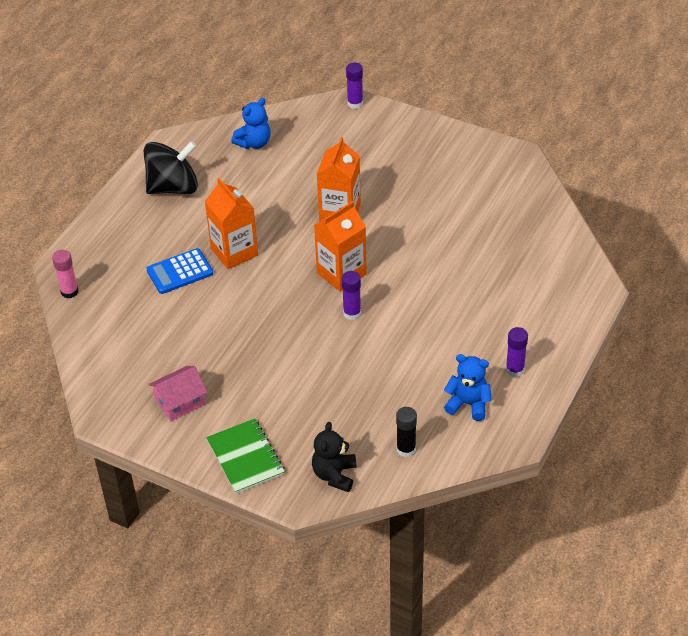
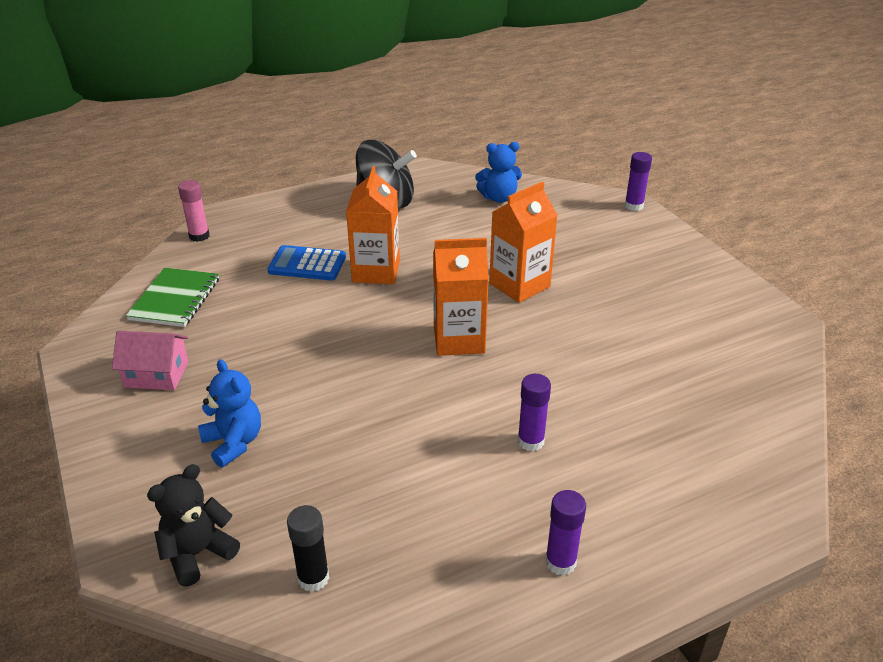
camera: 35 degrees right, 10 degrees down
green notebook [206,418,285,494] -> green notebook moved to [126,268,219,327]
purple glue stick [342,271,361,320] -> purple glue stick moved to [518,374,551,451]
blue teddy bear [444,354,492,421] -> blue teddy bear moved to [198,359,261,468]

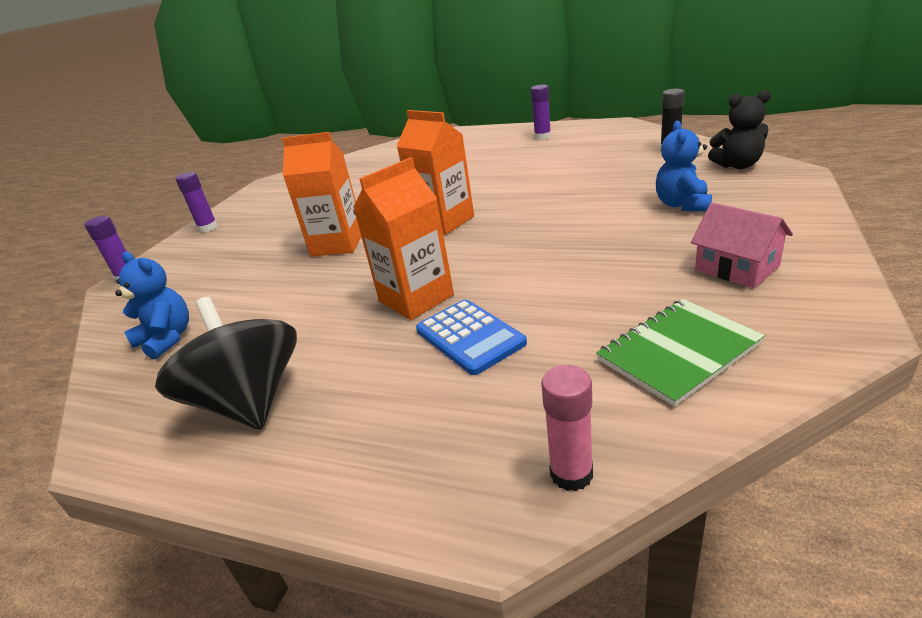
camera: 130 degrees left, 5 degrees down
purple glue stick [518,374,551,451] -> purple glue stick moved to [175,172,218,233]

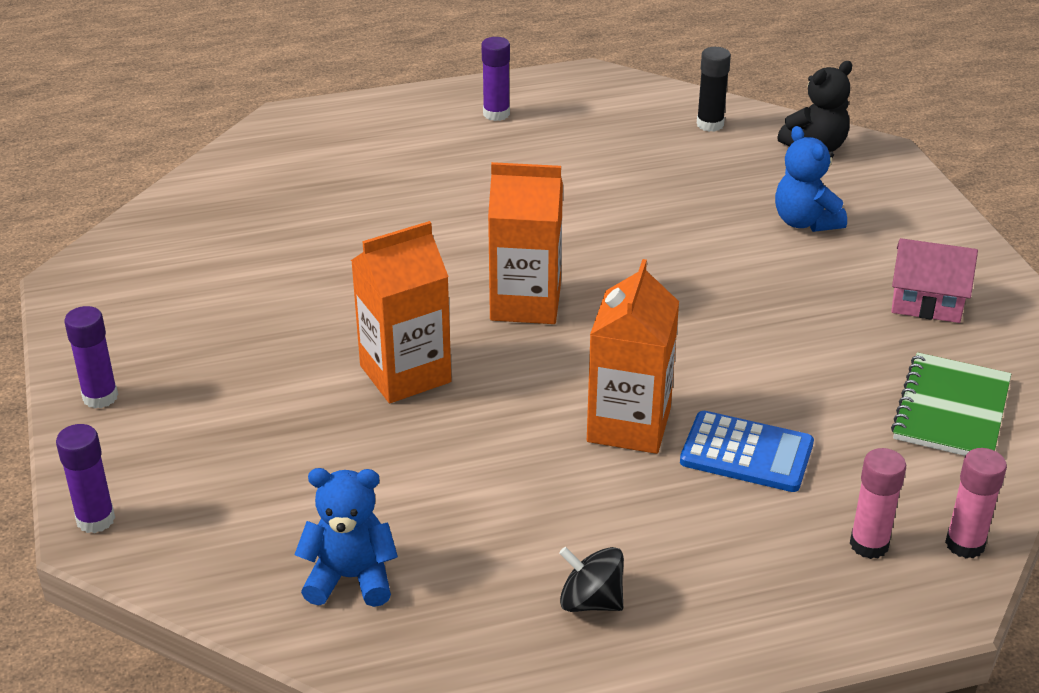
camera: 40 degrees left, 5 degrees up
black spinning top [155,297,297,430] -> black spinning top [559,547,624,612], size x0.50
none -> pink glue stick [850,448,906,559]

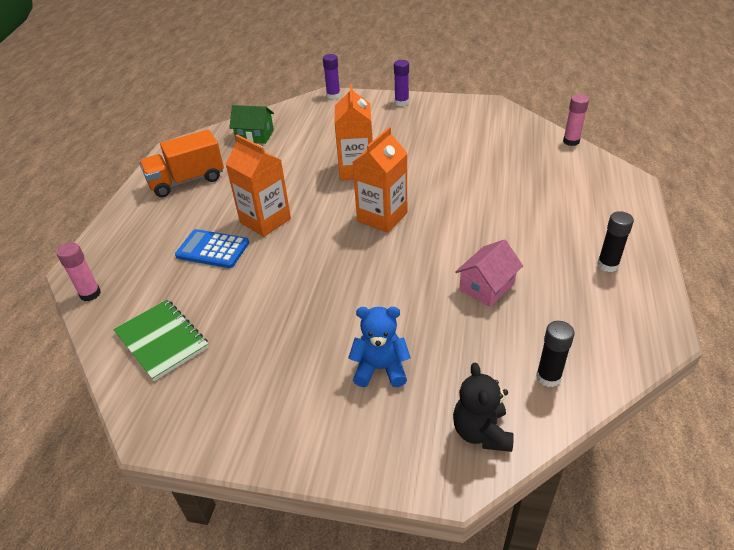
camera: 120 degrees right, 5 degrees up
blue teddy bear [294,468,398,607] -> green house [229,105,274,144]
purple glue stick [482,37,510,121] -> black glue stick [597,211,634,272]
black spinning top [559,547,624,612] -> orange truck [139,129,224,197]
blue calculator [680,411,814,492] -> blue calculator turned 60 degrees clockwise [175,229,249,268]
pink glue stick [850,448,906,559] -> pink glue stick moved to [563,95,589,146]
pink house [891,238,978,323] -> pink house moved to [455,239,523,307]

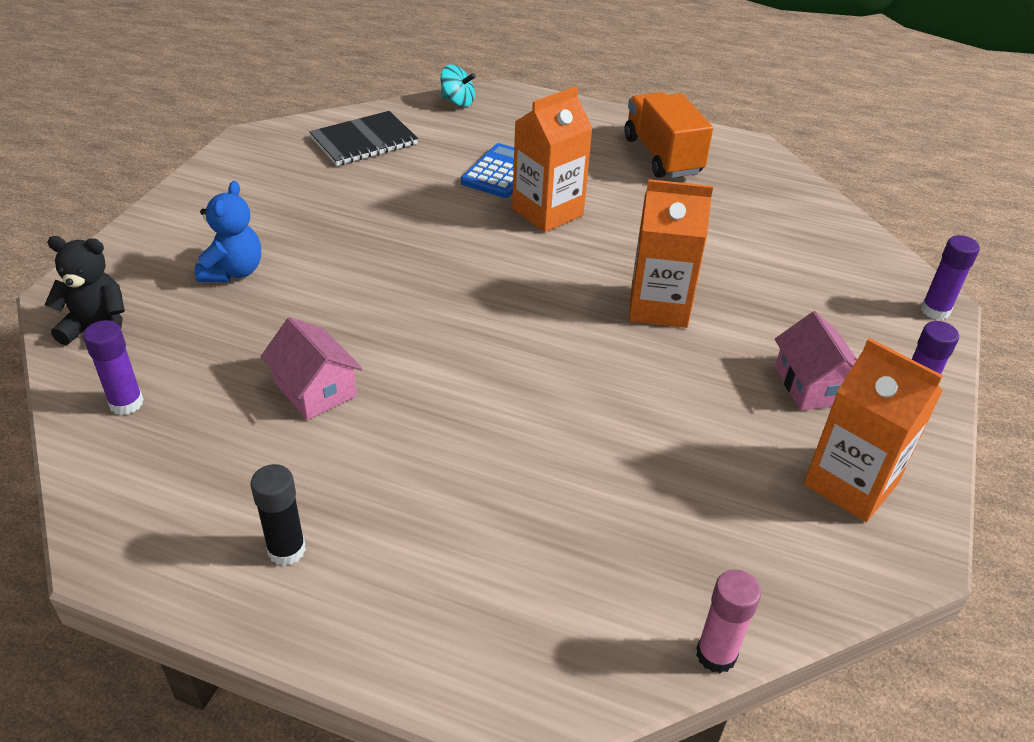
camera: 95 degrees right, 0 degrees up
pink glue stick [56,243,101,301] -> turquoise spinning top [441,65,476,107]
green notebook [113,300,209,381] -> black notebook [309,111,418,166]
green house [229,105,274,144] -> none
orange carton [353,127,408,233] -> orange carton moved to [804,338,943,522]
black glue stick [536,321,575,387] -> purple glue stick [83,320,144,415]
none -> pink house [775,311,857,411]

